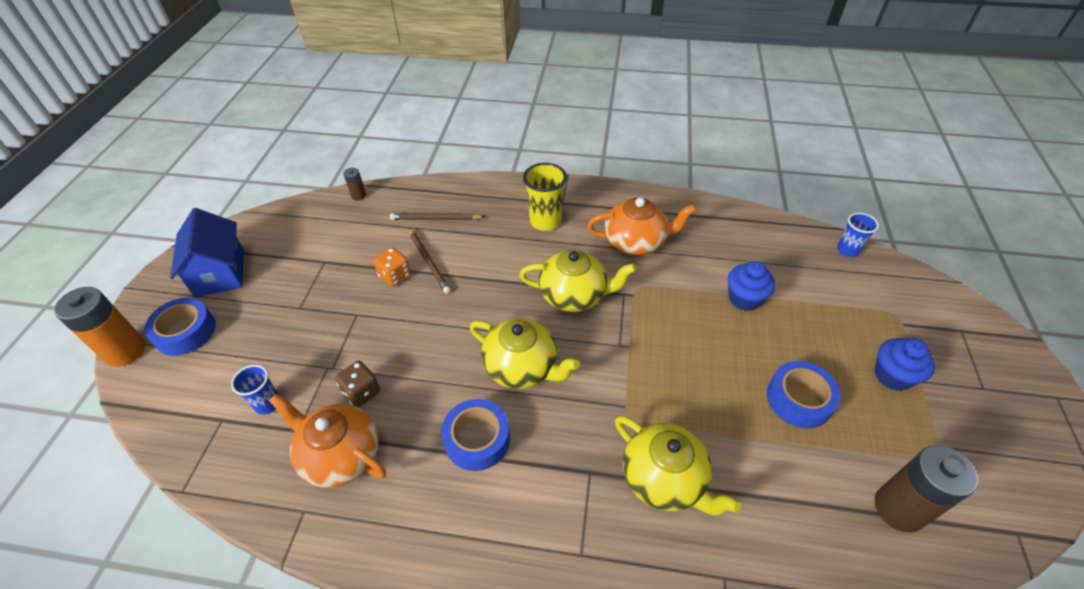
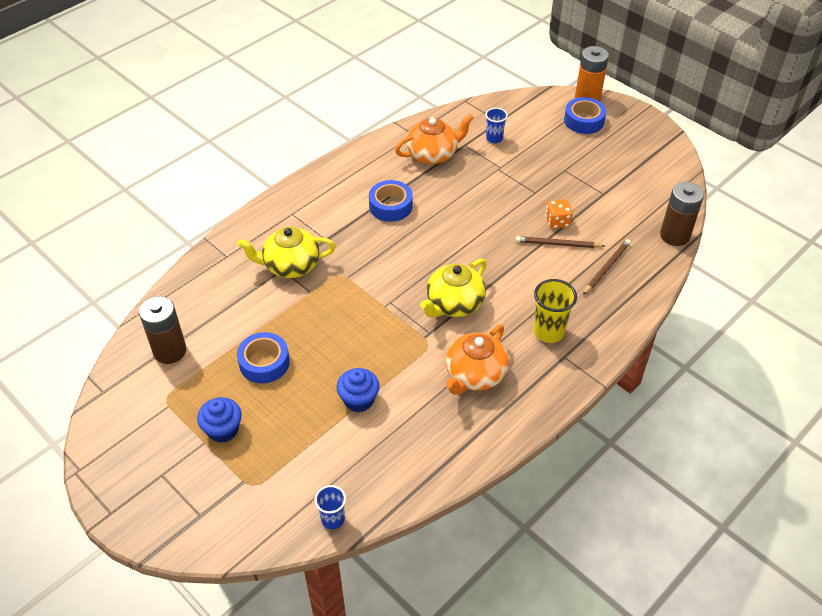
camera: 125 degrees right, 0 degrees up
blue house [170,208,244,298] -> none
brown dice [335,361,380,407] -> none
brown battery [343,168,366,201] -> brown battery [660,182,704,246], size x2.08
yellow teapot [470,318,580,389] -> none

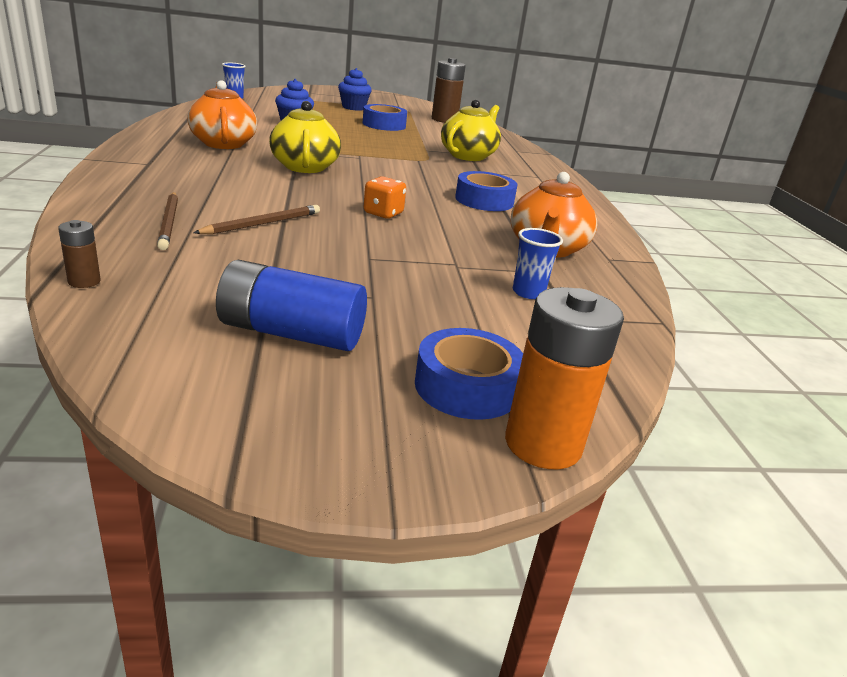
camera: 125 degrees right, 20 degrees down
yellow cup [534,279,577,343] -> none
orange dice [545,199,573,229] -> orange dice moved to [364,176,406,219]
brown battery [660,182,704,246] -> brown battery [58,220,101,288], size x0.48
none -> blue battery [216,260,367,351]

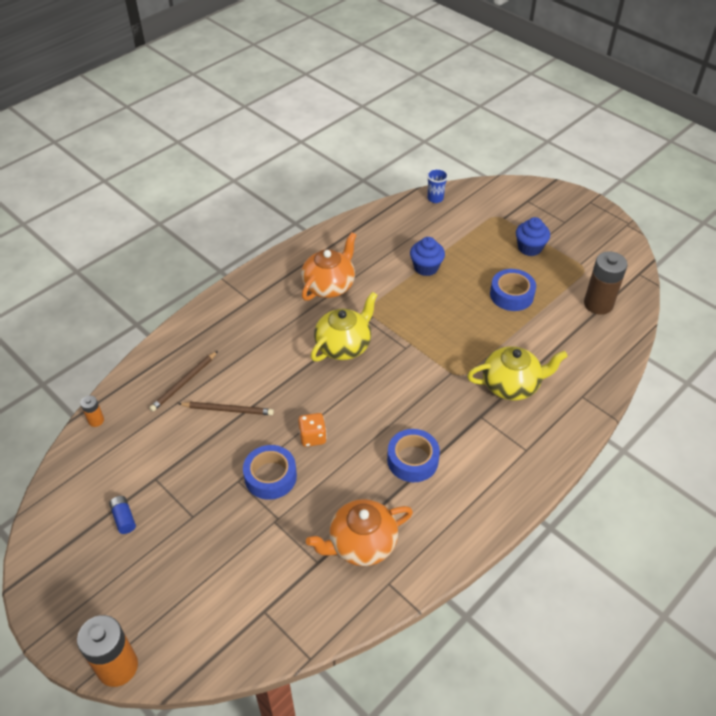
camera: 55 degrees right, 20 degrees up
brown battery [58,220,101,288] -> orange battery [80,395,104,427]
blue battery [216,260,367,351] -> blue battery [109,496,136,534], size x0.48
blue tape [415,328,523,420] -> blue tape moved to [243,445,297,500]
blue cup [513,228,563,299] -> none

